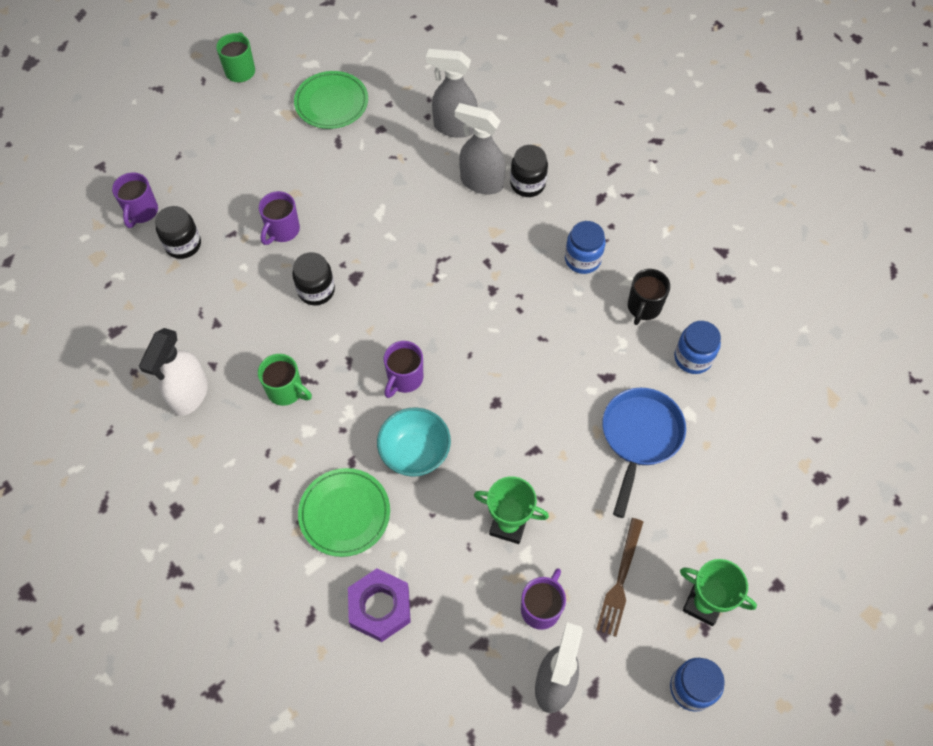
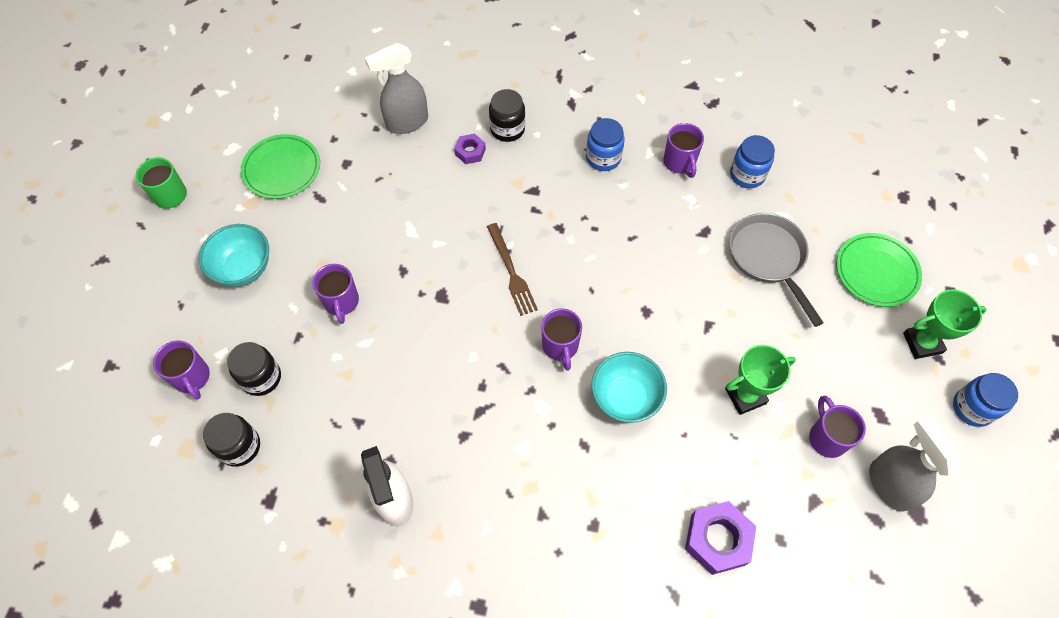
camera: 40 degrees left, 0 degrees up
green mug [258,354,312,406] -> none
black jar [292,252,335,305] -> black jar moved to [203,413,260,467]
green plate [298,468,390,557] -> green plate moved to [836,233,922,307]
grey spray bottle [455,103,505,194] -> purple nut [454,134,486,164]
brown fork [596,518,643,637] -> brown fork moved to [487,223,538,316]
blue pan [602,388,686,518] -> grey pan [729,213,824,327]
black mug [628,269,670,325] -> purple mug [664,123,704,178]
none -> turquoise bowl [199,224,269,287]

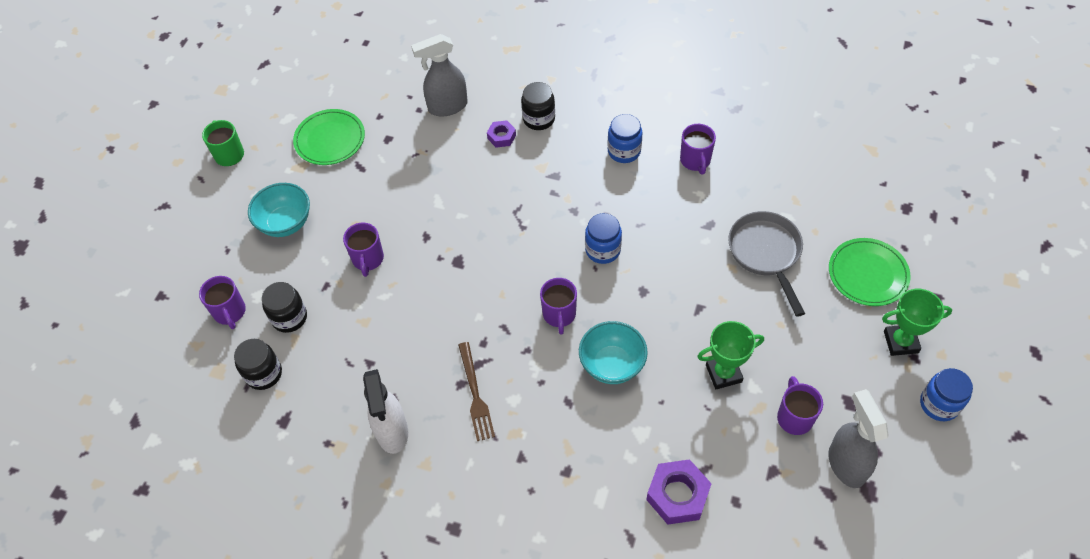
camera: 10 degrees right, 5 degrees down
brown fork [487,223,538,316] -> brown fork moved to [458,342,495,441]
blue jar [730,135,775,188] -> blue jar moved to [585,213,622,264]

